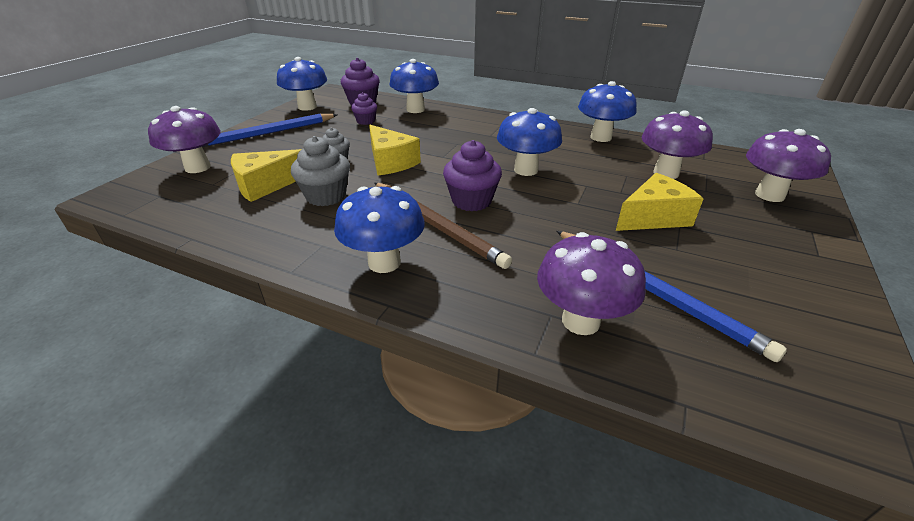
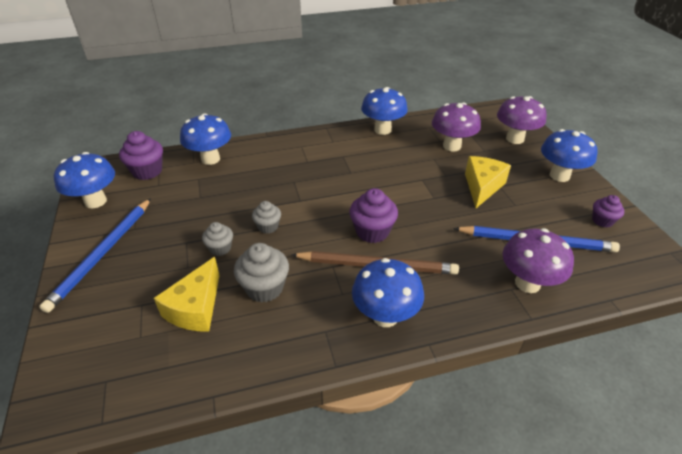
camera: 40 degrees left, 5 degrees up
purple mushroom [148,106,221,173] -> none
purple cupcake [351,92,377,125] -> purple cupcake moved to [592,195,624,227]
yellow cheese [369,125,421,176] -> grey cupcake [252,201,281,234]
blue mushroom [497,108,562,176] -> blue mushroom moved to [541,129,597,182]

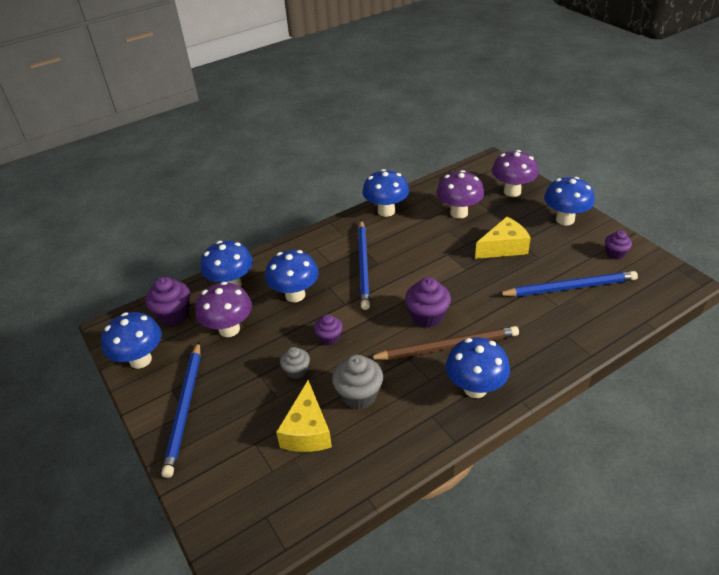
camera: 15 degrees left, 0 degrees up
grey cupcake [252,201,281,234] -> purple cupcake [314,314,343,346]
yellow cheese [465,156,511,208] -> yellow cheese turned 60 degrees clockwise [475,217,531,259]
purple mushroom [502,228,574,293] -> purple mushroom moved to [195,282,252,337]
none -> blue mushroom [265,250,319,302]
none -> blue pencil [358,220,370,310]

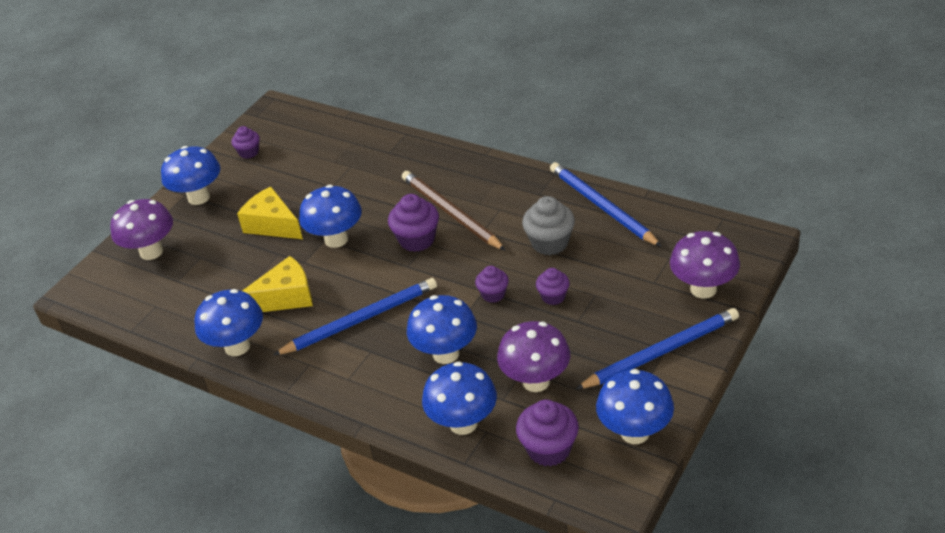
camera: 115 degrees left, 0 degrees up
yellow cheese [276,380,332,452] -> yellow cheese moved to [242,256,313,312]
grey cupcake [280,347,310,379] -> purple cupcake [536,268,570,305]
purple mushroom [437,170,484,219] -> purple mushroom moved to [670,231,740,299]
blue mushroom [446,337,510,398] -> blue mushroom moved to [299,185,362,248]
blue pencil [497,271,638,297] -> blue pencil moved to [550,162,662,247]

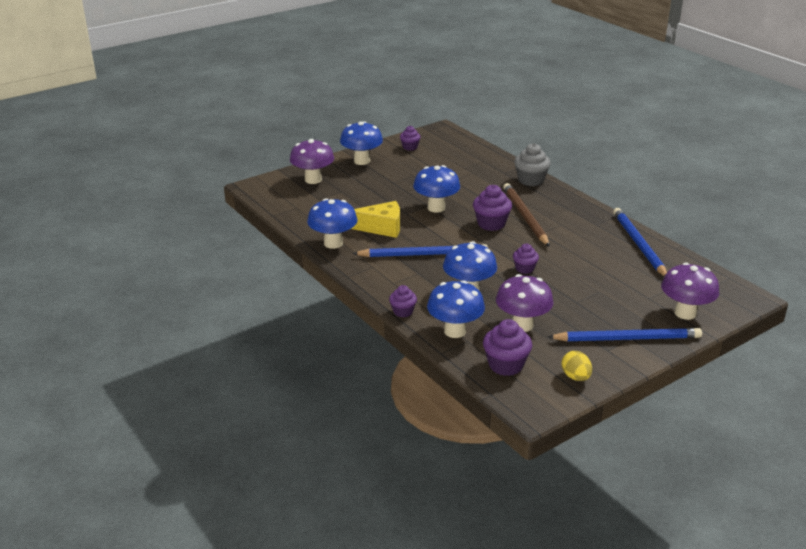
camera: 20 degrees right, 10 degrees down
yellow cheese [237,187,303,239] -> none
grey cupcake [522,196,575,255] -> grey cupcake moved to [514,143,551,186]
purple cupcake [536,268,570,305] -> purple cupcake moved to [389,285,417,317]
blue mushroom [596,369,674,444] -> yellow egg [562,351,592,381]

